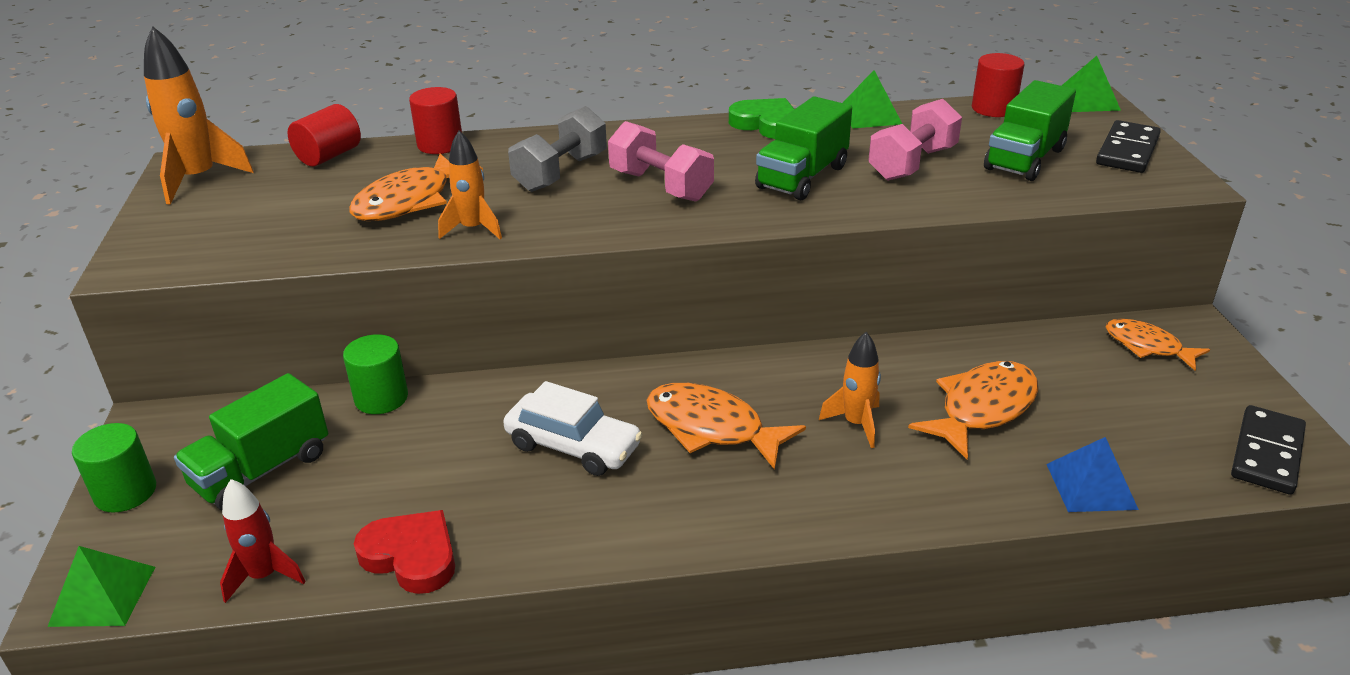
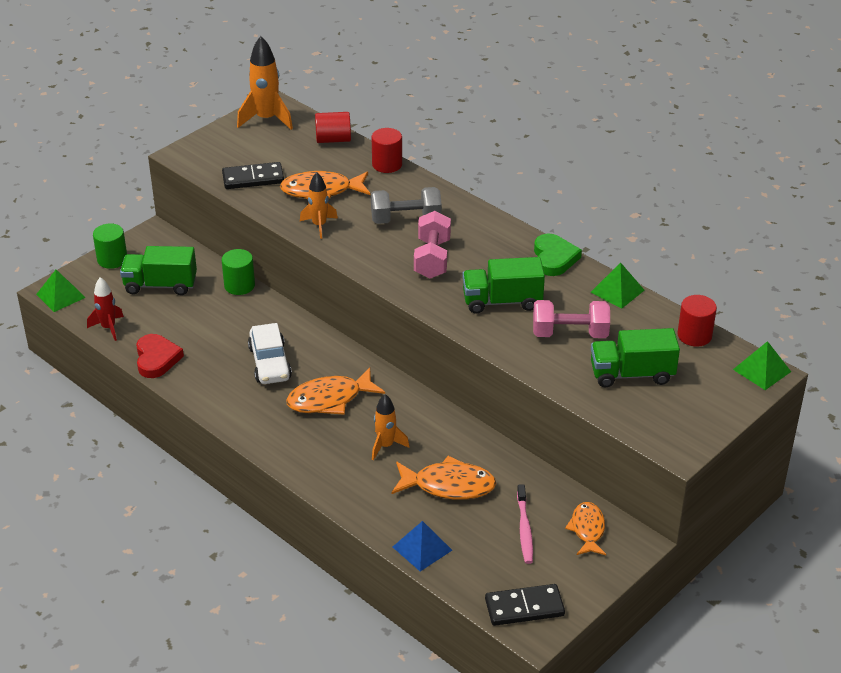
camera: 50 degrees right, 5 degrees up
orange fish [647,383,806,470] -> orange fish turned 105 degrees counterclockwise [286,367,385,415]
black domino [1096,120,1161,173] -> black domino moved to [222,162,284,189]
none -> pink toothbrush [517,485,533,564]

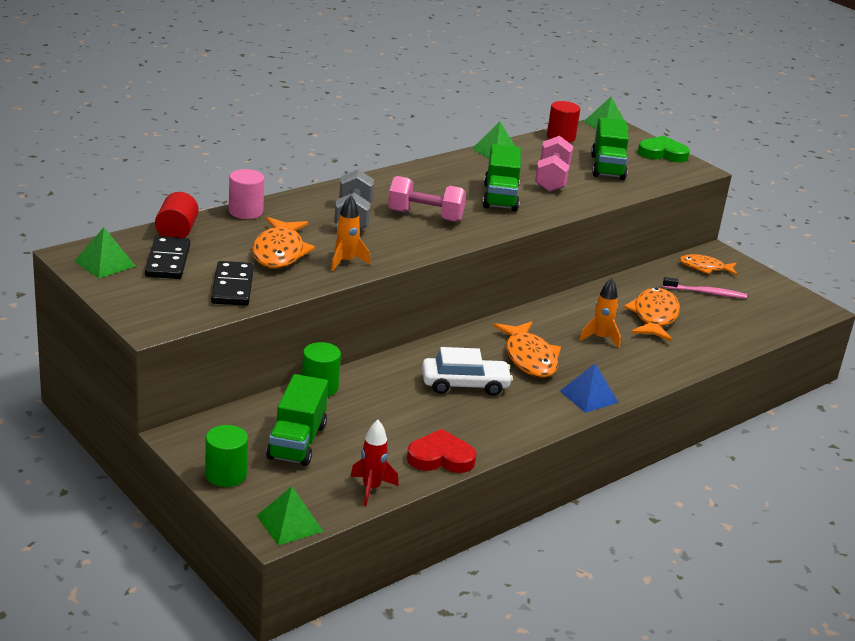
camera: 85 degrees left, 10 degrees down
orange rocket [237,36,293,130] -> green pyramid [74,227,135,279]
red cylinder [371,128,402,173] -> pink cylinder [229,169,265,219]
blue pyramid [393,521,452,572] -> blue pyramid moved to [560,364,619,413]
black domino [485,584,565,626] -> black domino moved to [145,236,190,279]
green heart [534,234,582,276] -> green heart moved to [638,136,690,162]

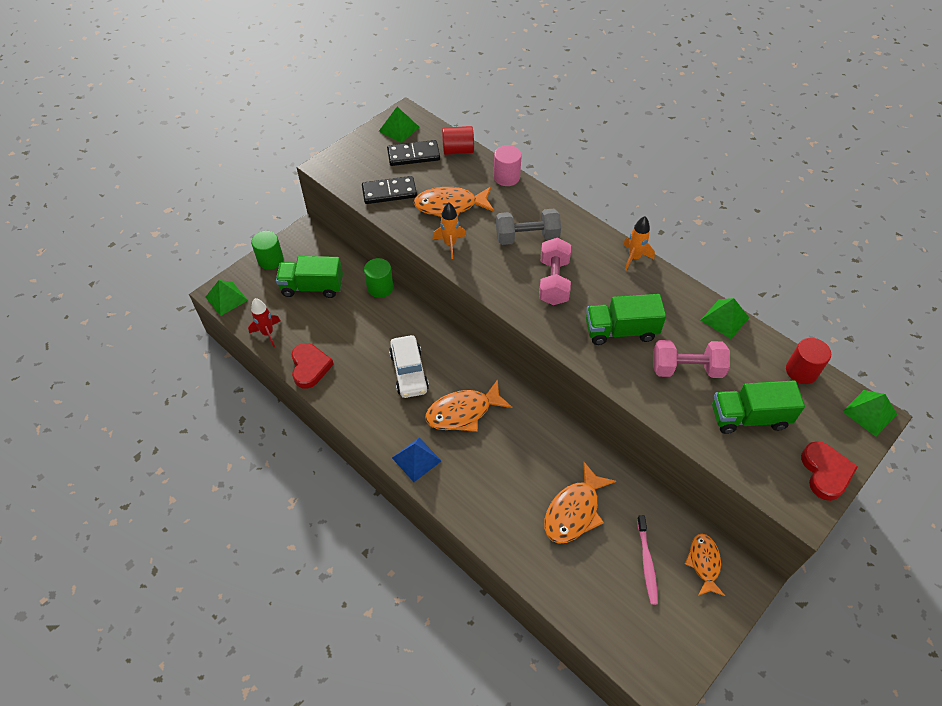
camera: 85 degrees right, 25 degrees up
orange rocket [579,278,621,348] -> orange rocket moved to [623,216,655,270]
orange fish [624,288,680,342] -> orange fish turned 120 degrees clockwise [544,461,616,544]
green heart [638,136,690,162] -> red heart [801,441,858,501]

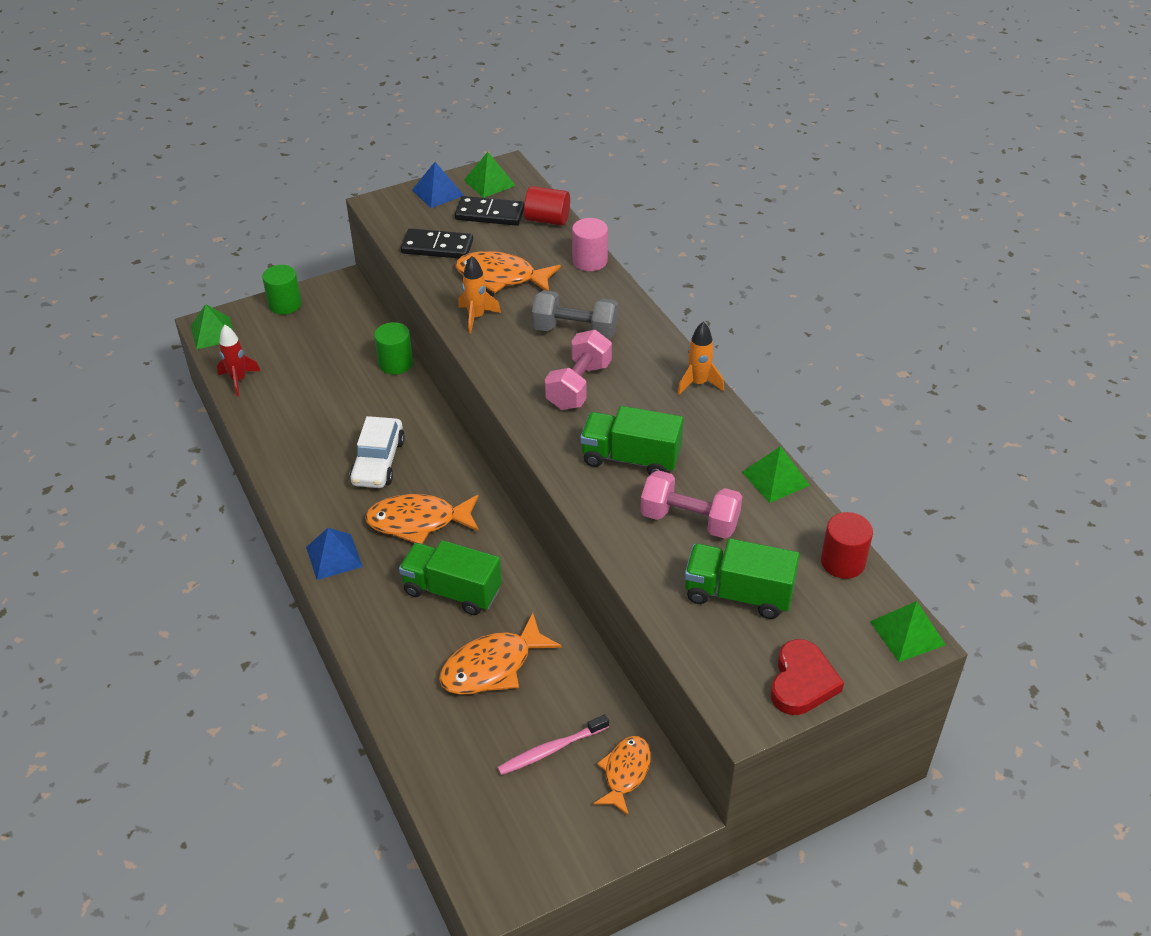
camera: 20 degrees right, 10 degrees down
green truck [276,256,343,298] -> green truck moved to [399,540,502,615]
red heart [292,343,334,388] -> none
pink toothbrush [637,515,658,605] -> pink toothbrush turned 45 degrees clockwise [497,714,609,775]
none -> blue pyramid [412,162,464,208]

